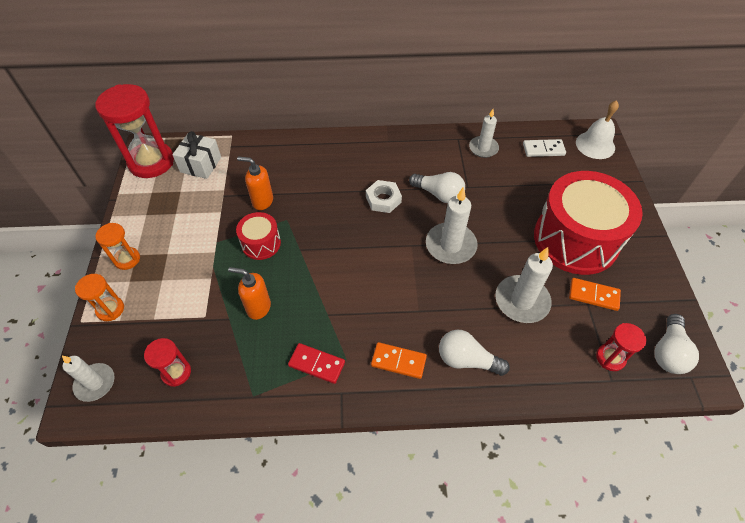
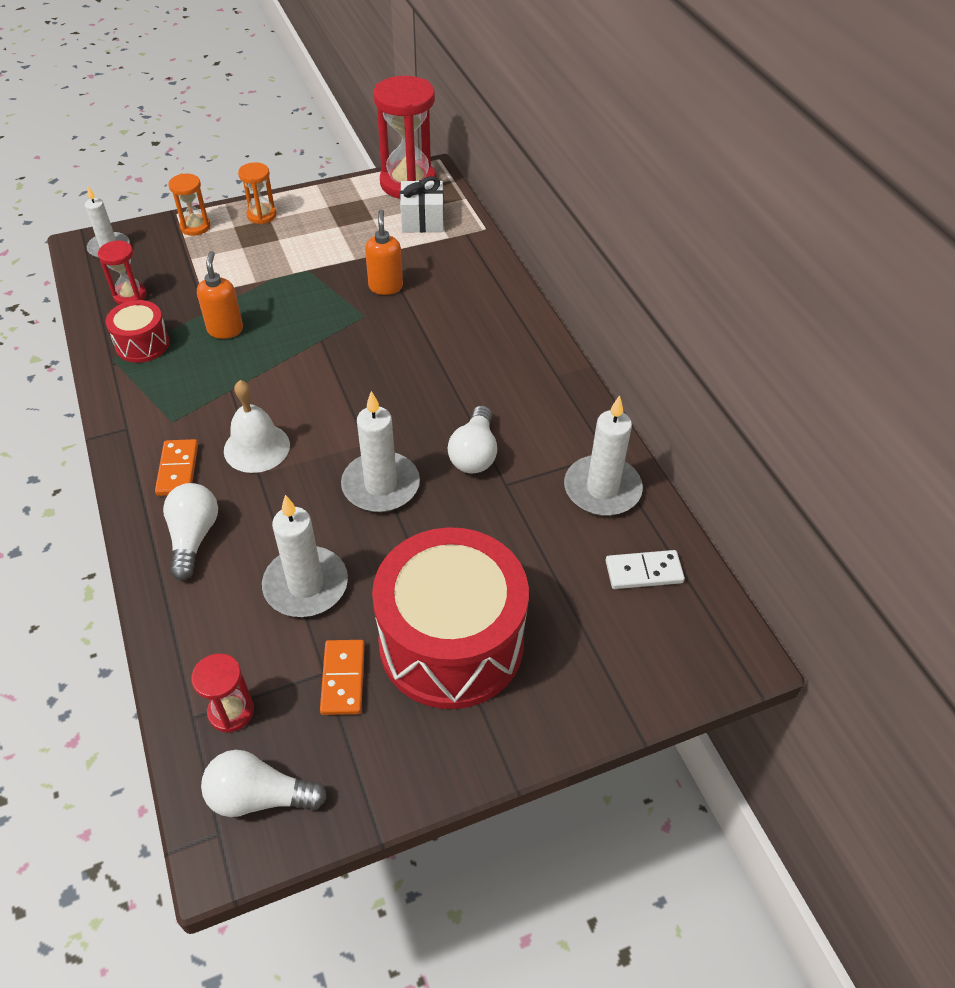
camera: 70 degrees right, 5 degrees down
red drum [236,212,281,260] -> red drum moved to [105,300,170,363]
red domino [288,343,345,384] -> none
white nut [366,180,402,213] -> none
white candle [469,109,499,158] -> white candle [564,395,643,516], size x1.51
white domino [523,139,566,157] -> white domino turned 75 degrees counterclockwise [606,550,685,589]
white bell [576,100,619,159] -> white bell moved to [224,380,290,473]

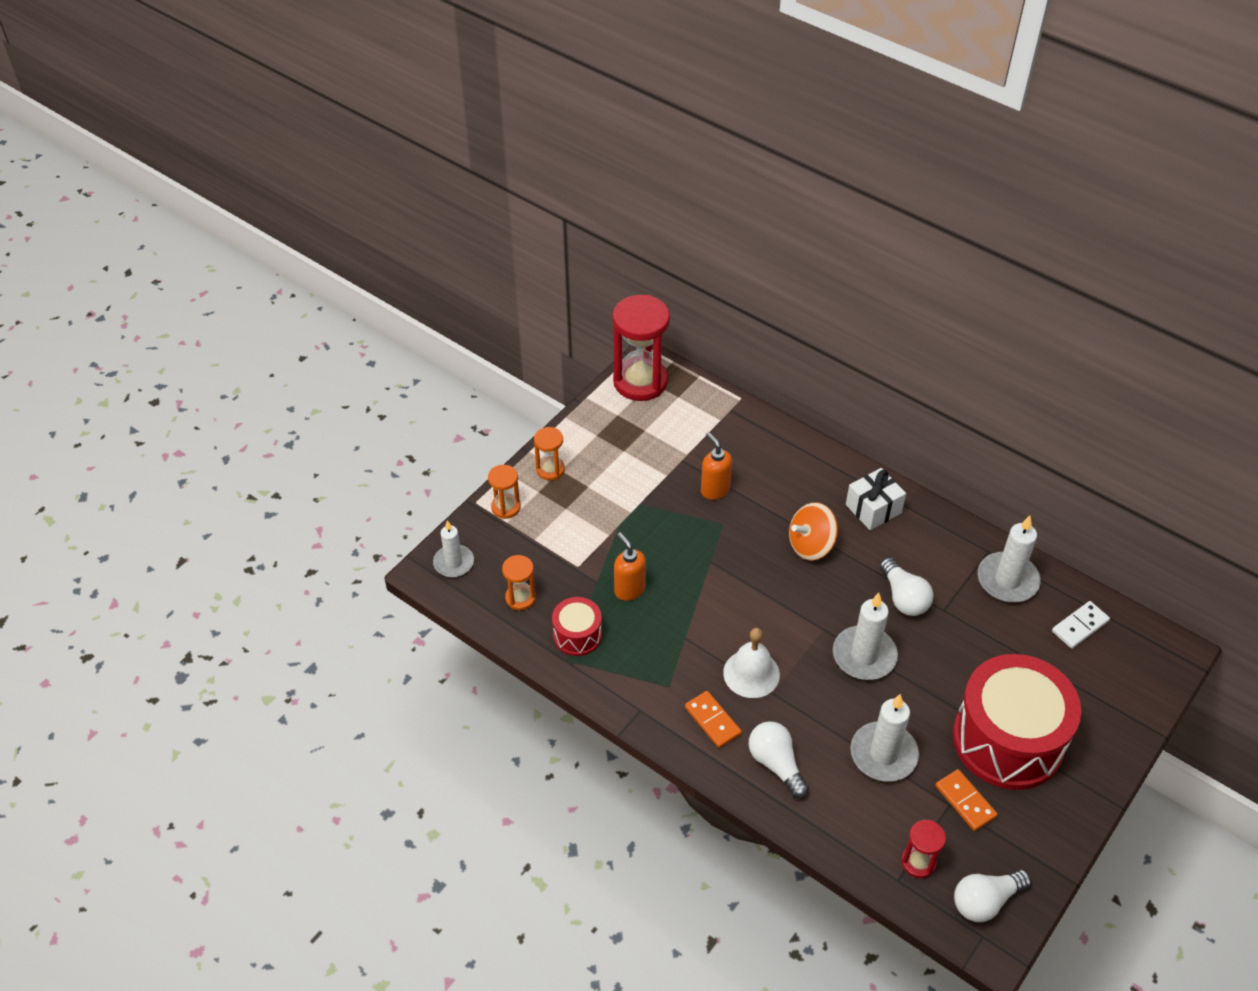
camera: 30 degrees left, 0 degrees up
red hourglass [98,240,146,305] -> orange hourglass [502,555,536,610]
white gift [400,176,444,233] -> white gift moved to [846,468,906,530]
none -> orange spinning top [789,502,838,561]

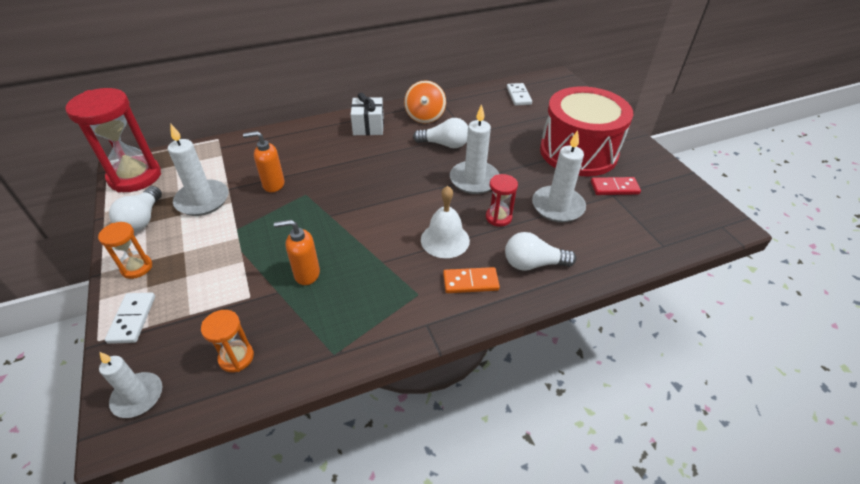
camera: 60 degrees left, 5 degrees down
orange hourglass [488,465,521,519] -> white domino [105,293,155,344]
red drum [552,597,602,656] -> none
orange spinning top [789,502,838,561] -> orange spinning top moved to [404,80,446,124]
red hourglass [901,820,946,878] -> red hourglass moved to [486,174,518,227]
orange domino [936,769,998,831] -> red domino [591,177,641,195]
white light bulb [954,869,1031,922] -> white light bulb moved to [109,186,162,232]
white candle [978,515,1041,602] -> white candle moved to [168,123,229,216]

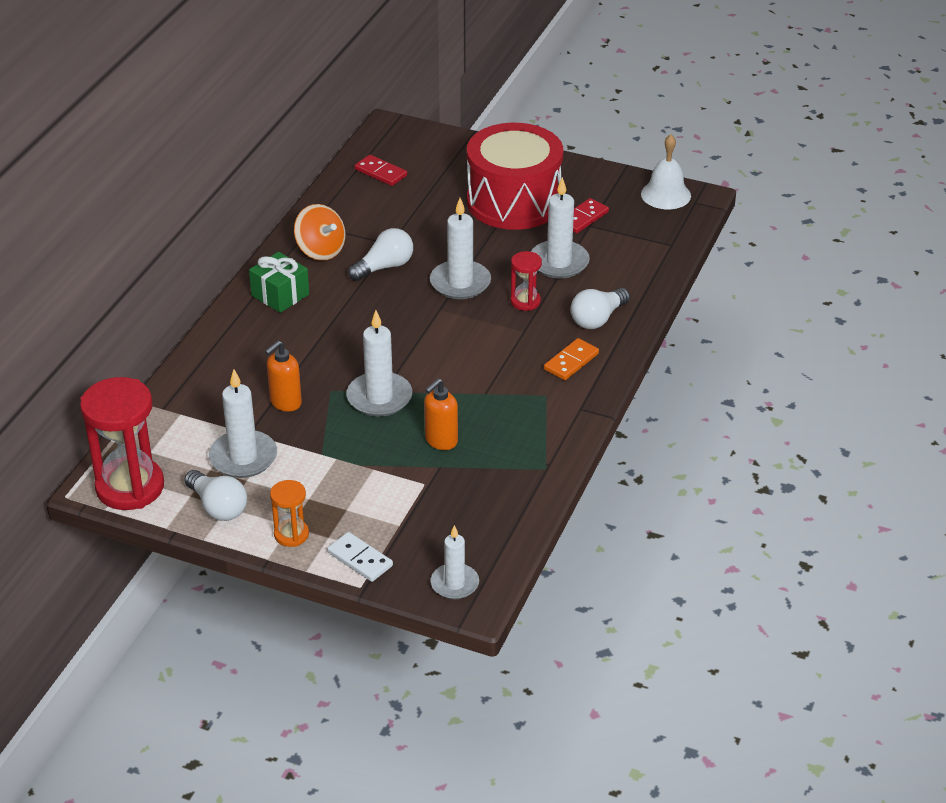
camera: 45 degrees left, 5 degrees down
orange hourglass [201,310,254,372] -> none
white gift [351,92,384,135] -> green gift [249,252,309,313]
white bell [421,186,470,258] -> white bell moved to [641,135,691,209]
white domino [507,83,532,106] -> red domino [355,155,407,186]
none -> white candle [346,310,412,417]

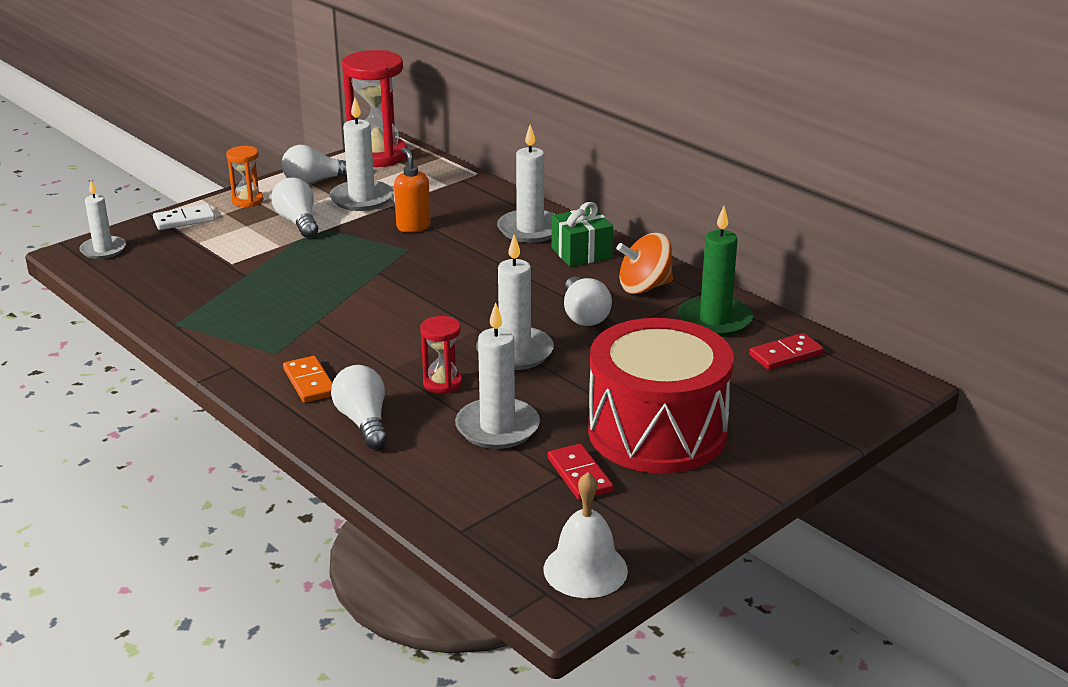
camera: 115 degrees right, 10 degrees down
white candle [346,310,412,417] -> white candle moved to [497,124,555,243]
orange soap dispenser [424,378,458,450] -> none
none -> white light bulb [271,178,318,238]
none -> green candle [678,206,753,337]

